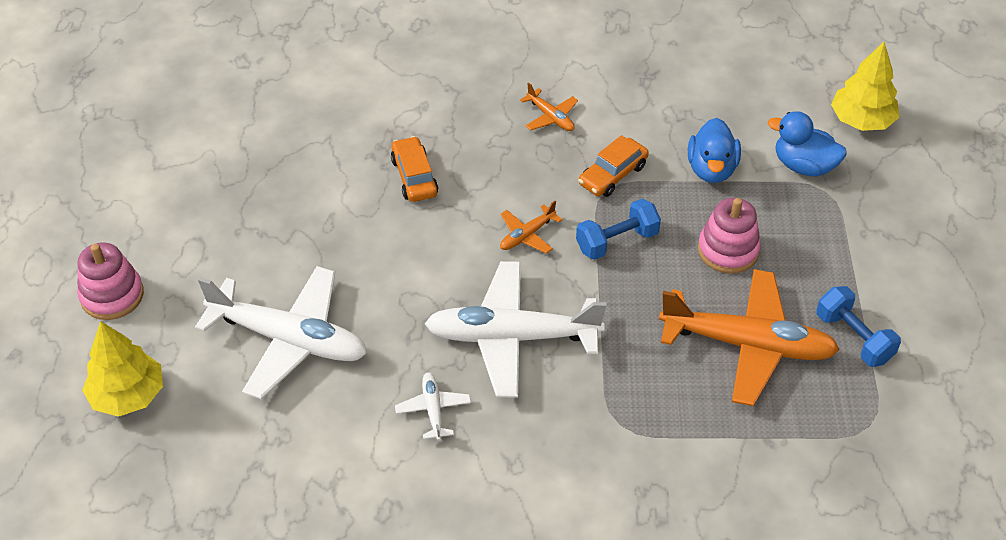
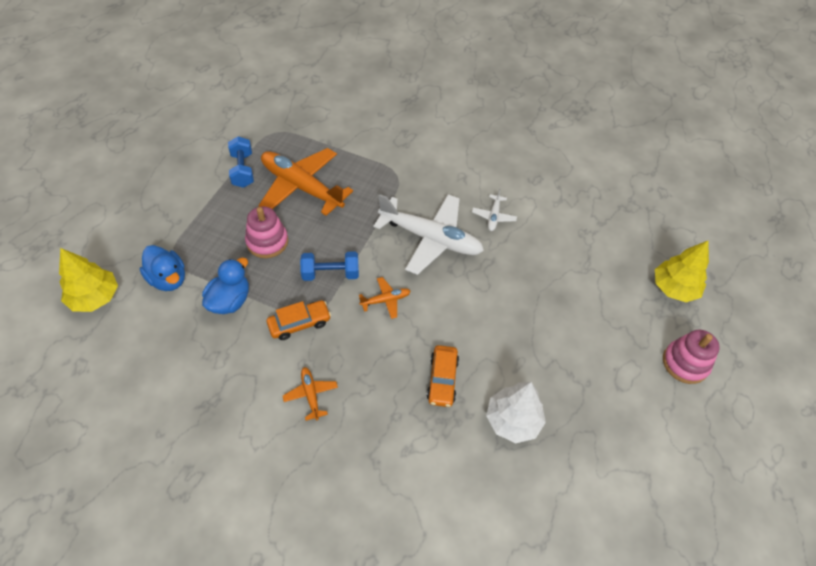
camera: 160 degrees left, 5 degrees up
white plane [195,266,367,400] -> none
none -> white tree [486,382,546,443]

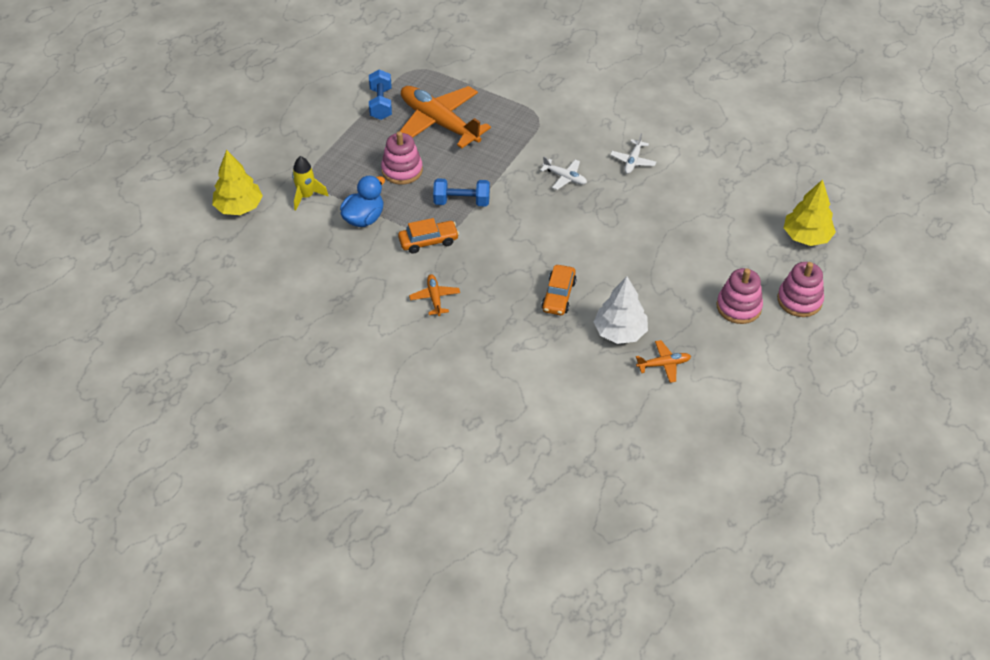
camera: 10 degrees right, 5 degrees down
blue duck [139,245,185,291] -> yellow rocket [292,156,329,211]
orange plane [359,277,411,319] -> orange plane moved to [636,340,691,383]
white plane [373,194,484,275] -> white plane [540,156,587,190], size x0.44
none -> pink stacking toy [716,268,763,324]

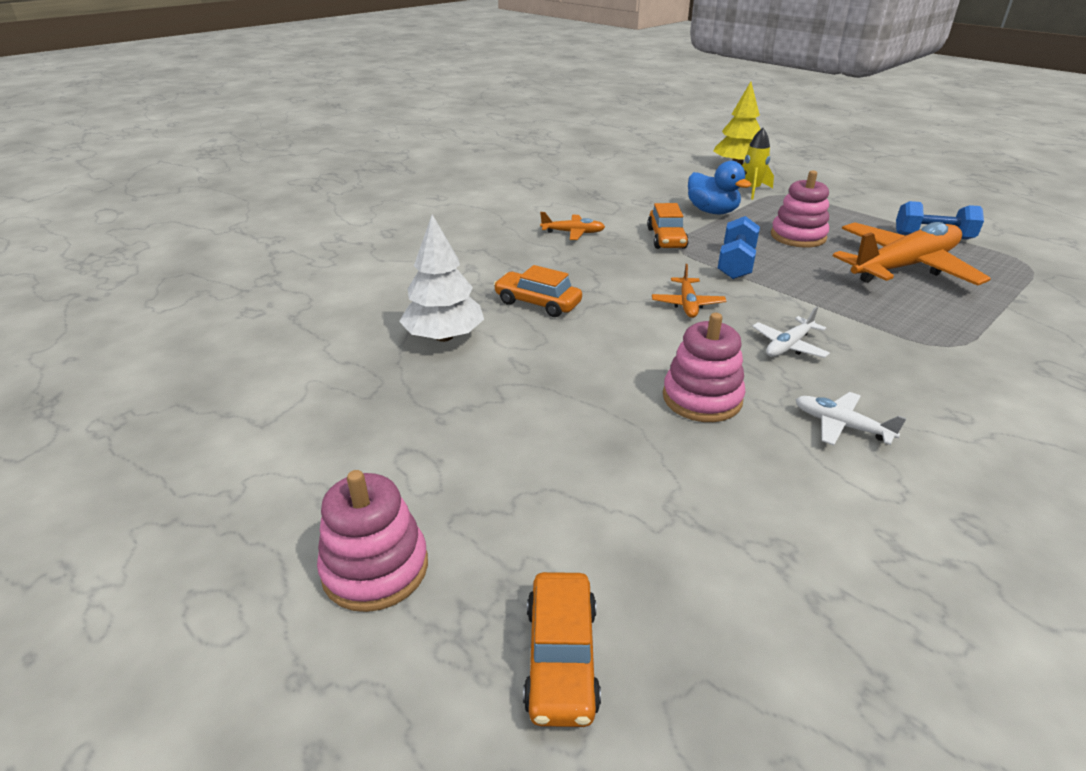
camera: 105 degrees right, 15 degrees down
orange plane [636,340,691,383] -> orange plane moved to [652,264,726,318]
pink stacking toy [716,268,763,324] -> pink stacking toy moved to [663,313,745,422]
yellow tree [784,179,836,246] -> orange car [523,572,601,727]

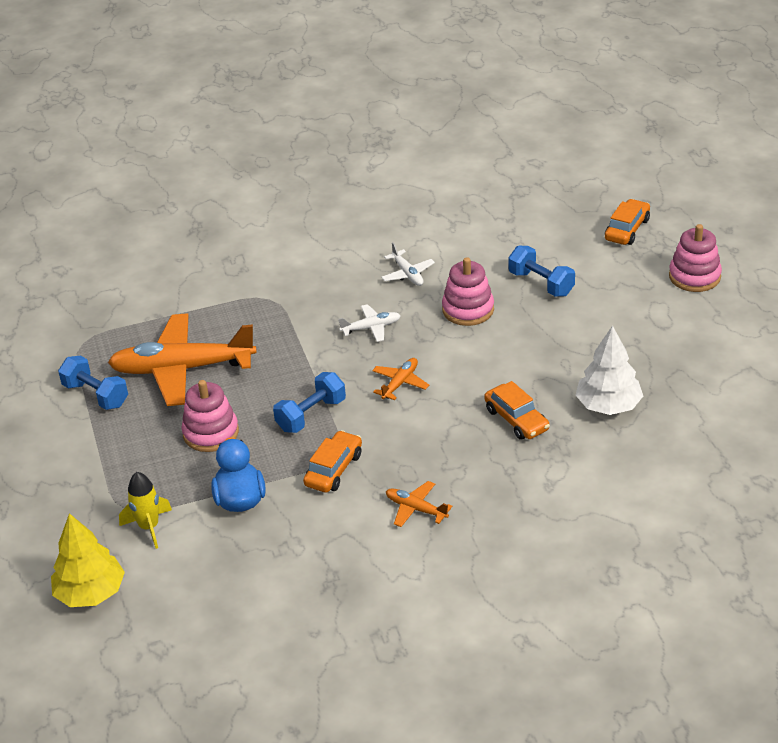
camera: 150 degrees left, 5 degrees up
none -> blue dumbbell [508,246,575,297]

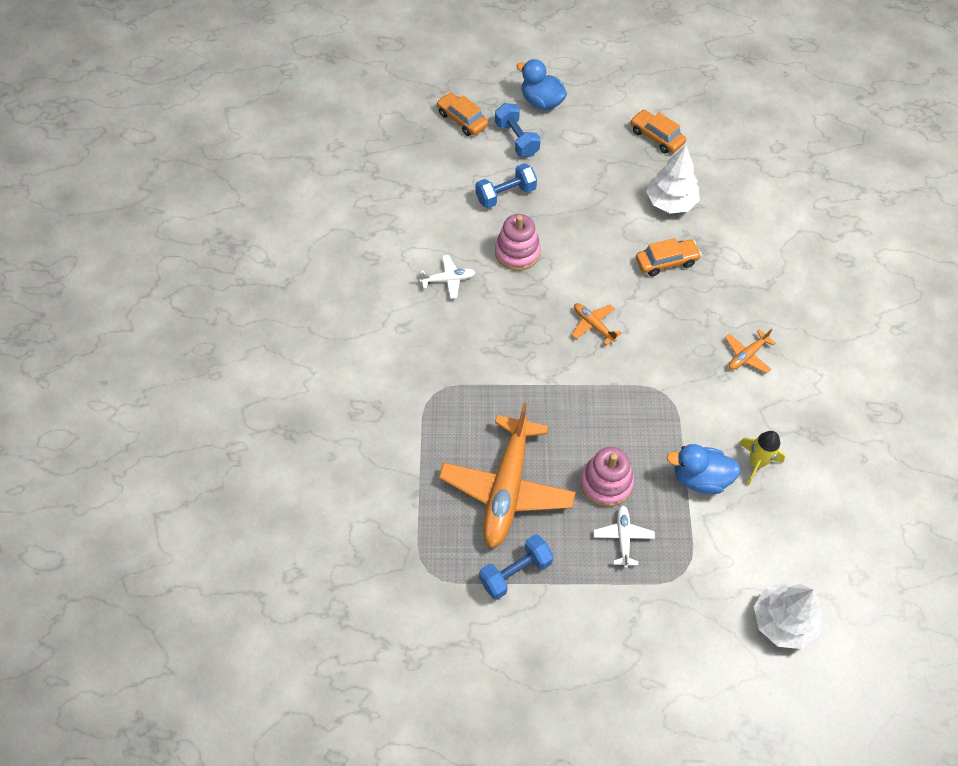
camera: 75 degrees left, 20 degrees up
yellow tree [51,513,125,607] -> white tree [754,582,822,649]
yellow rocket [119,472,172,549] -> yellow rocket moved to [739,431,785,485]
blue dumbbell [273,372,346,433] -> blue dumbbell moved to [495,103,541,157]
orange car [303,430,362,493] -> orange car moved to [630,110,686,153]
white plane [339,304,401,342] -> white plane moved to [594,505,655,568]
pink stacking toy [669,224,722,292] -> blue duck [517,59,567,110]

